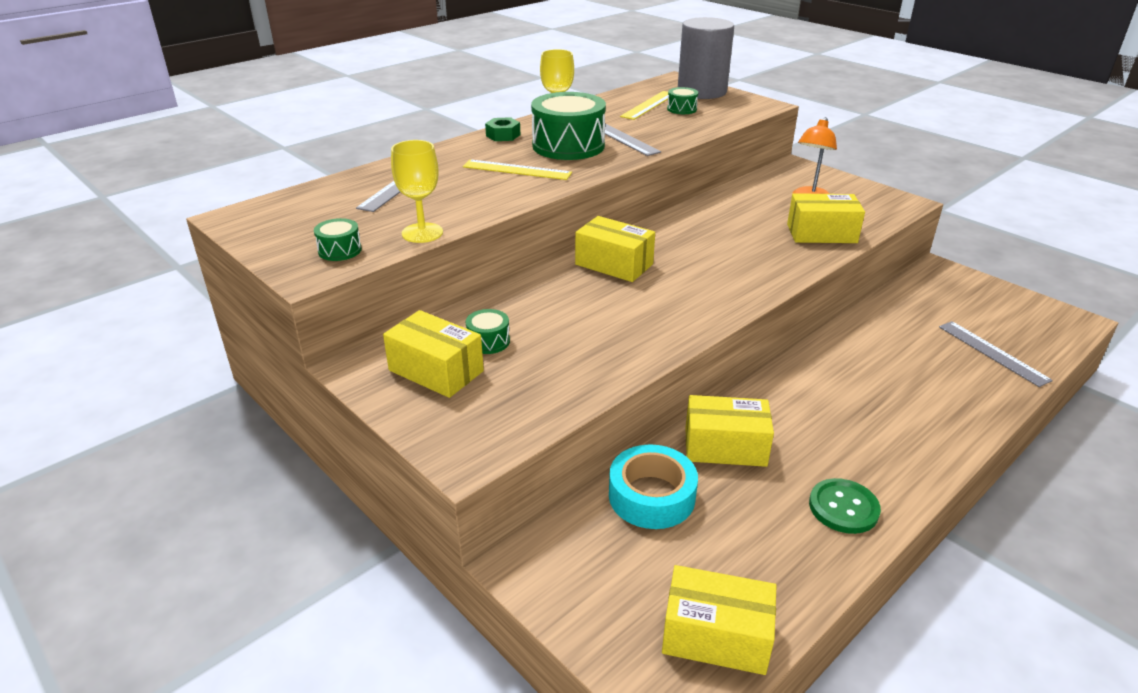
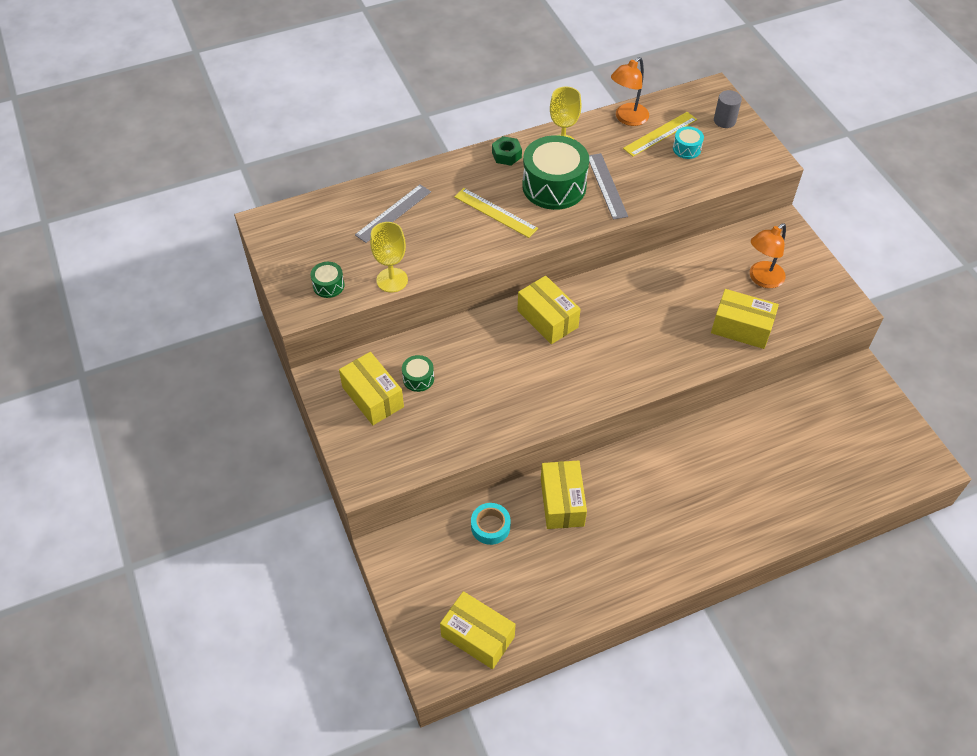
camera: 20 degrees right, 20 degrees up
turquoise tape [609,445,698,529] -> turquoise tape [471,503,511,545], size x0.66
green drum [667,87,698,114] -> turquoise drum [673,126,704,159]
grey cylinder [678,17,734,99] -> grey cylinder [714,90,742,128], size x0.46
yellow box [685,395,774,467] -> yellow box turned 60 degrees clockwise [541,460,587,529]
green button [809,478,881,534] -> none
grey ruler [939,321,1053,387] -> none
none -> orange lamp [611,57,649,126]

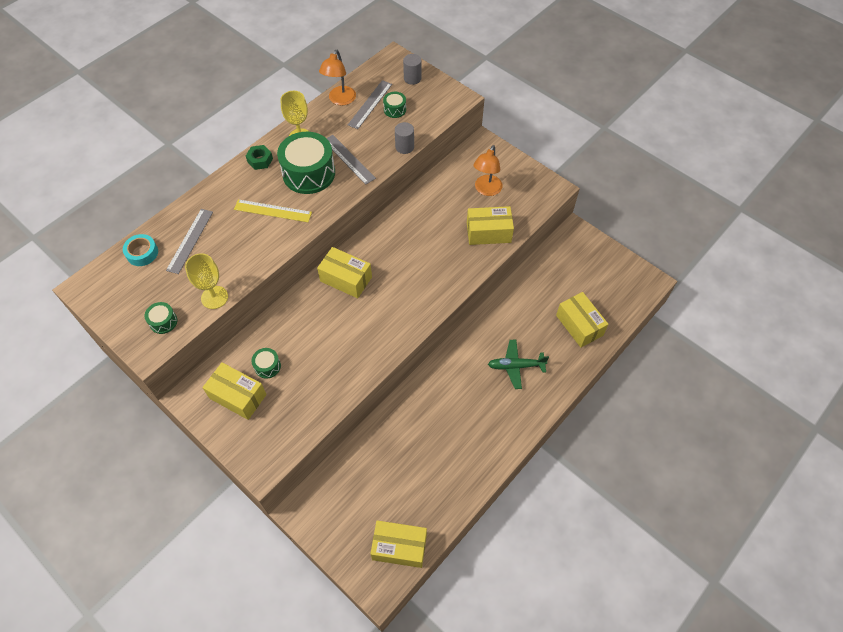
camera: 25 degrees left, 5 degrees up
turquoise tape [471,503,511,545] -> turquoise tape moved to [123,234,158,266]
yellow box [541,460,587,529] -> yellow box moved to [556,292,609,348]
yellow ruler [623,112,697,157] -> grey ruler [348,80,392,129]
turquoise drum [673,126,704,159] -> green drum [383,92,406,118]
none -> grey cylinder [395,122,414,154]
none -> green plane [488,340,549,389]

